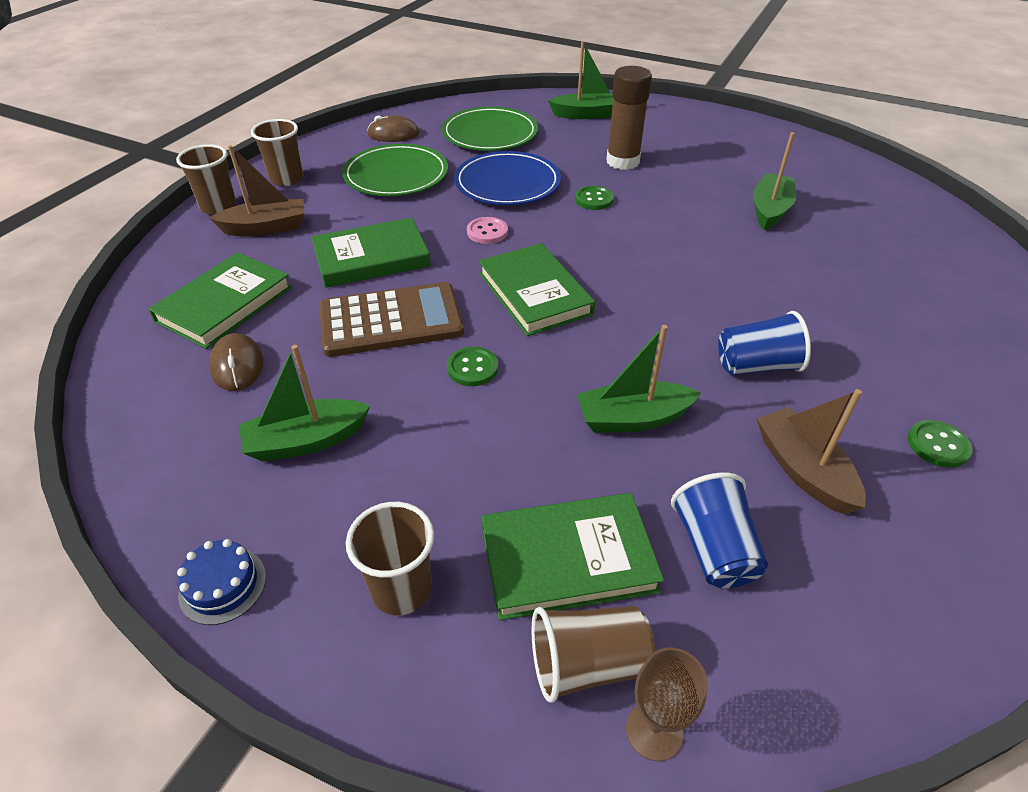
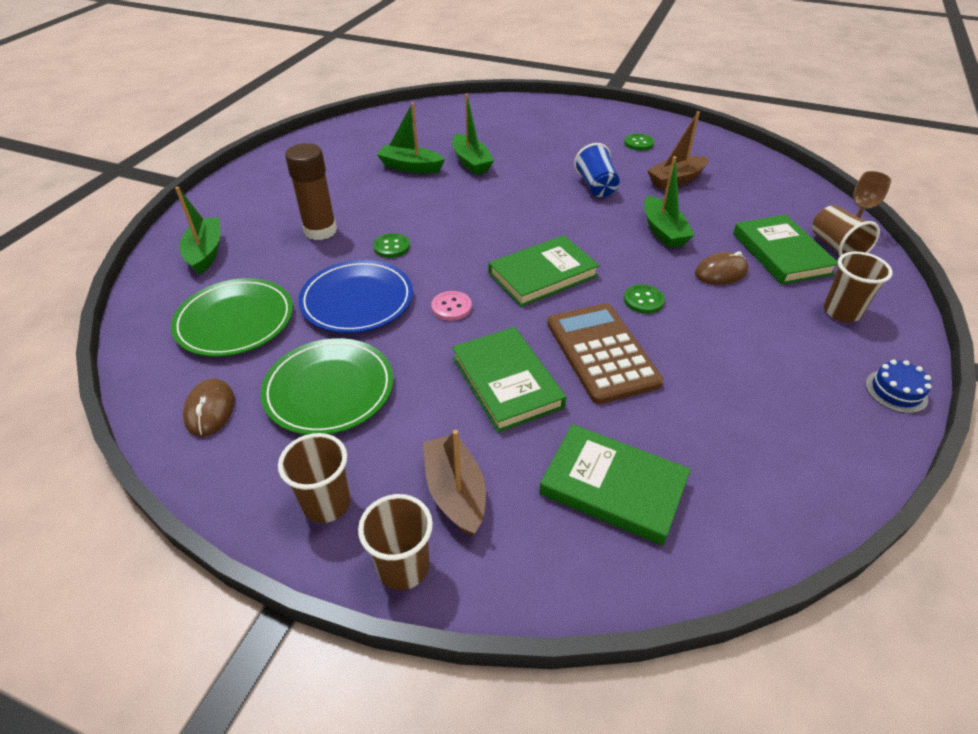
camera: 95 degrees left, 0 degrees up
brown mouse [209,333,263,391] -> brown mouse moved to [695,251,749,285]
green boat [239,345,370,462] -> green boat moved to [452,94,494,175]
blue cup [671,473,768,588] -> none

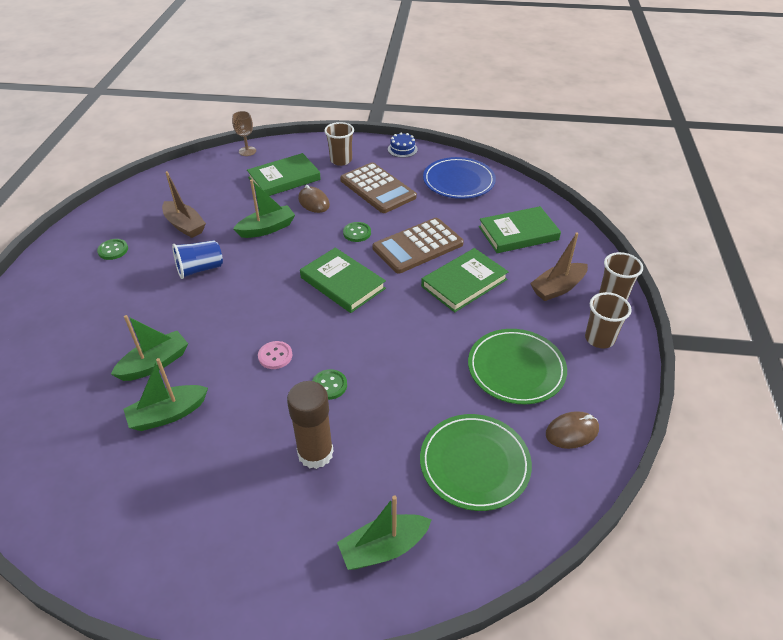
camera: 105 degrees left, 0 degrees up
blue plate [298,260,413,333] -> blue plate moved to [423,157,496,199]
green boat [377,102,445,173] -> green boat turned 60 degrees clockwise [123,358,208,431]
pink button [431,291,472,321] -> pink button moved to [258,341,292,369]
green book [539,424,691,546] -> green book turned 60 degrees clockwise [479,206,561,253]
brown cup [812,205,880,256] -> none
none -> brown calculator [340,162,417,213]

